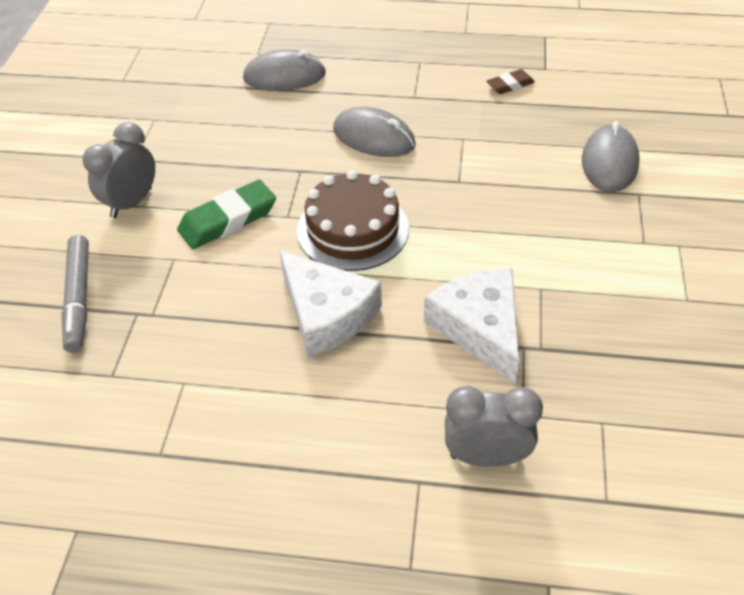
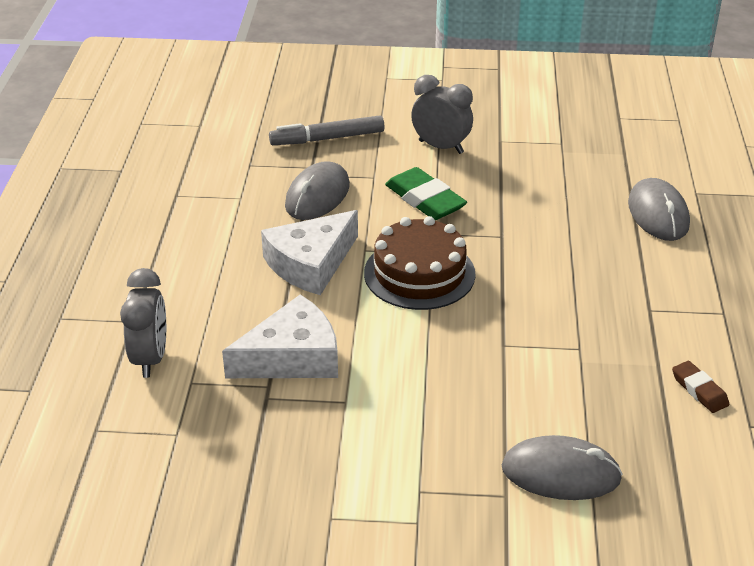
camera: 85 degrees right, 10 degrees down
grey mouse [333,107,416,157] -> grey mouse moved to [285,161,350,220]

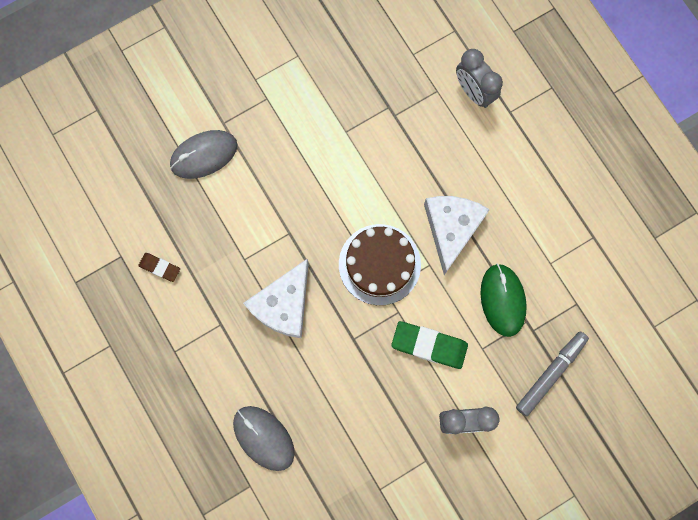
camera: 145 degrees right, 40 degrees up
white cheese [222,295,338,378] -> white cheese moved to [243,259,309,338]
grey mouse [285,161,350,220] -> green mouse [480,264,527,337]

